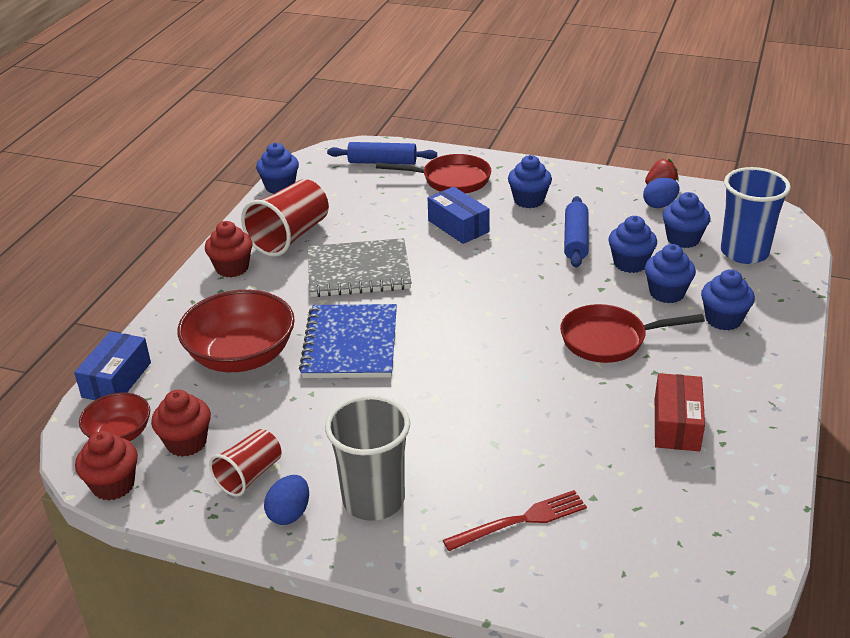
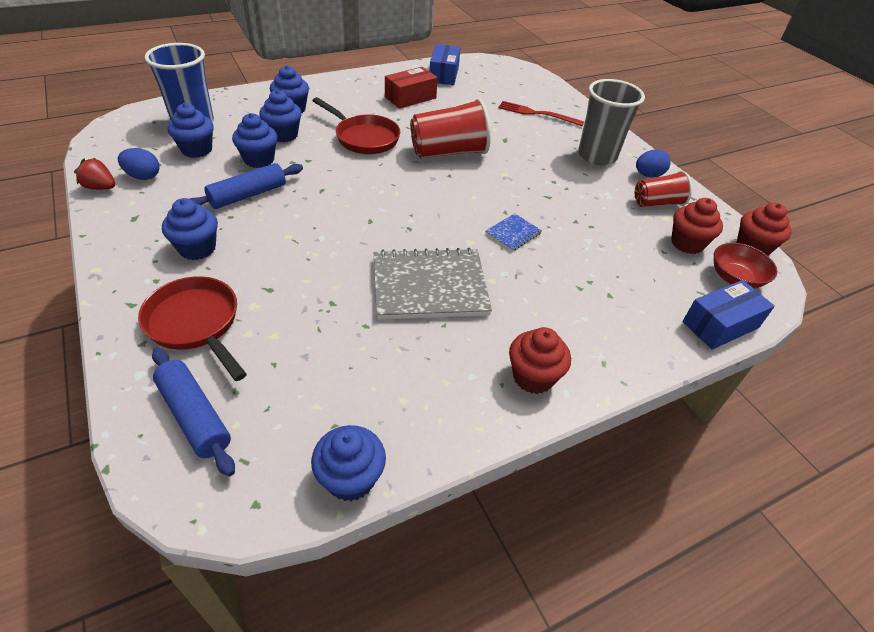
camera: 140 degrees left, 10 degrees up
red bowl [178,290,295,372] -> none
red cup [241,179,329,257] -> red cup moved to [410,98,491,158]
blue notebook [299,304,397,378] -> blue notebook [486,213,542,251], size x0.46
grey notebook [308,238,412,297] -> grey notebook turned 45 degrees counterclockwise [374,248,492,320]
blue box [428,187,490,244] -> blue box moved to [430,44,460,85]

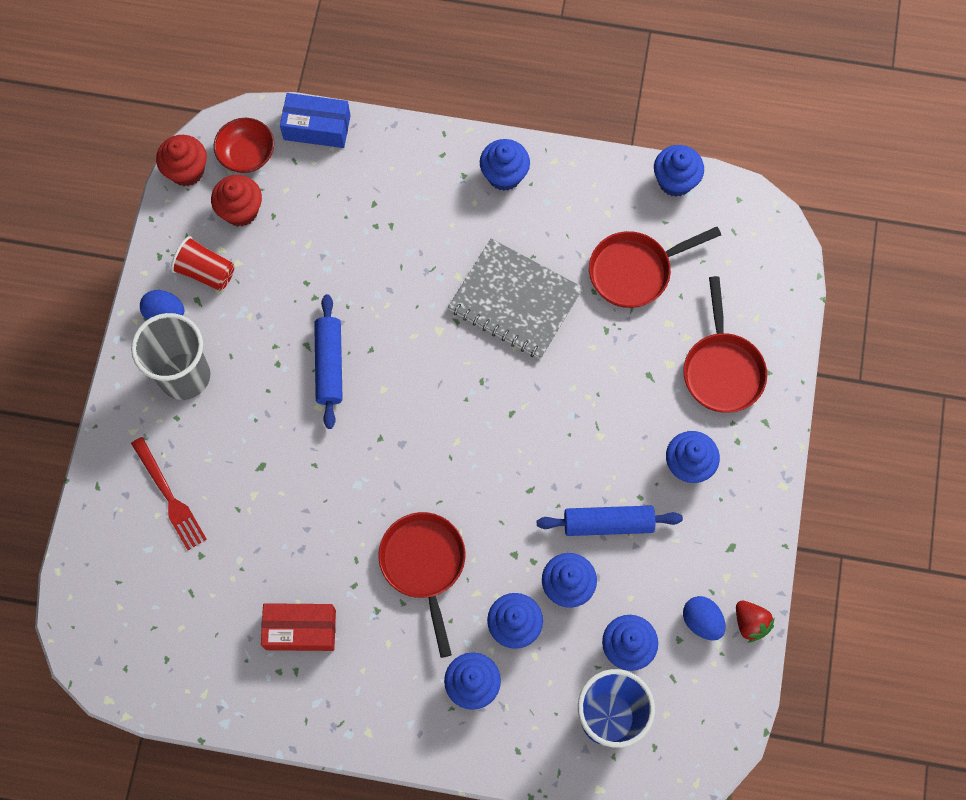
camera: 140 degrees left, 25 degrees up
blue rolling pin [152,348,235,477] -> blue rolling pin moved to [314,294,343,429]
red cup [410,98,491,158] -> none
blue box [430,44,460,85] -> none
blue notebook [486,213,542,251] -> none
red cupcake [509,327,571,394] -> blue cupcake [480,139,530,191]
none -> red pan [589,227,721,308]

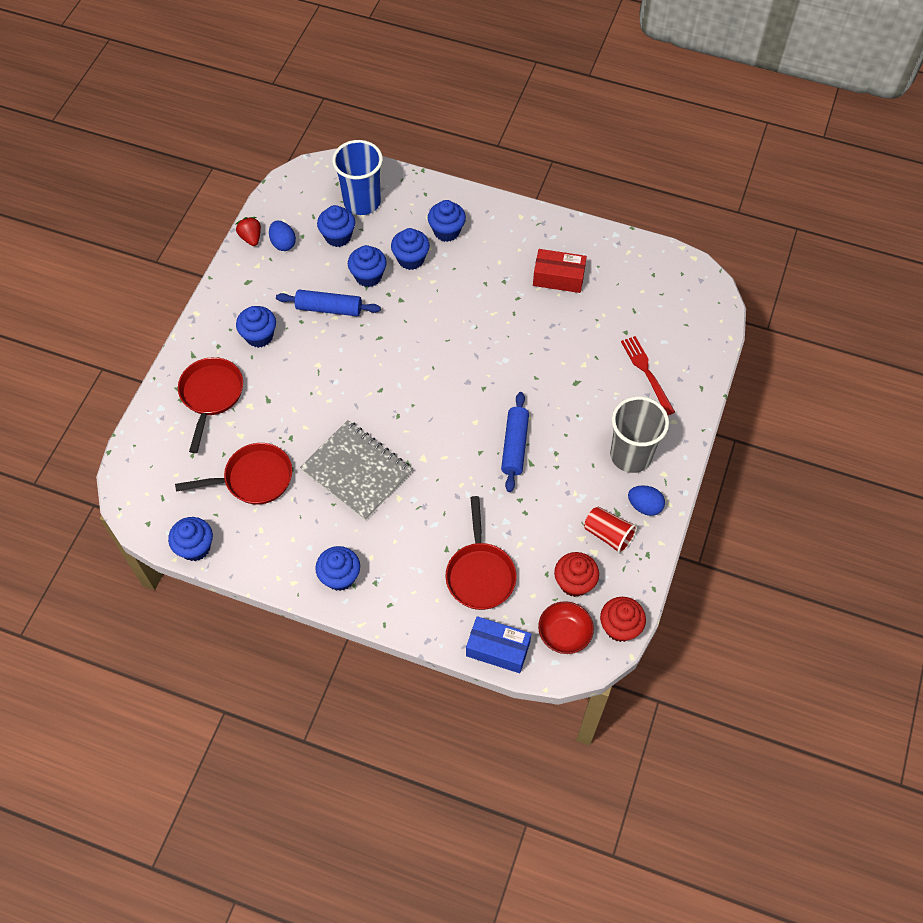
camera: 170 degrees left, 10 degrees down
red pan [378,512,466,658] -> red pan moved to [446,496,517,610]

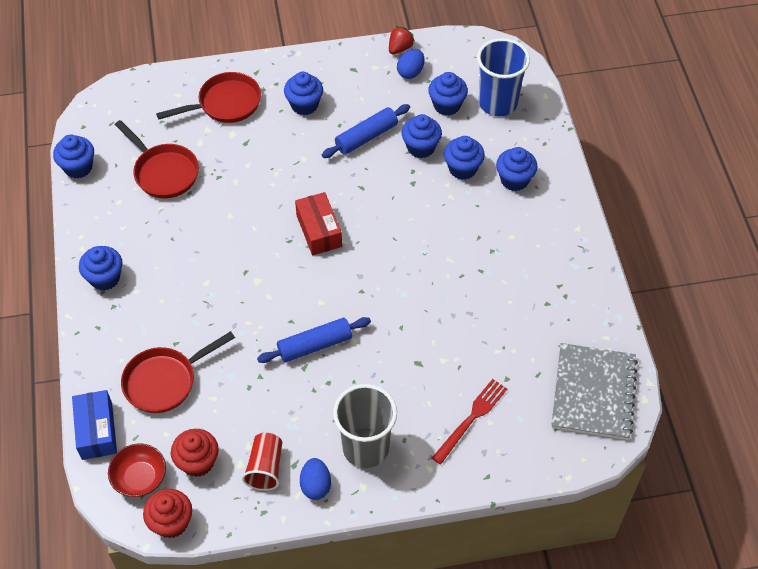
camera: 60 degrees right, 5 degrees down
blue rolling pin [276,290,381,316] -> blue rolling pin turned 75 degrees clockwise [322,104,410,158]
grey notebook [300,420,413,520] -> grey notebook moved to [552,343,638,440]
red box [533,249,587,293] -> red box moved to [295,192,342,255]

